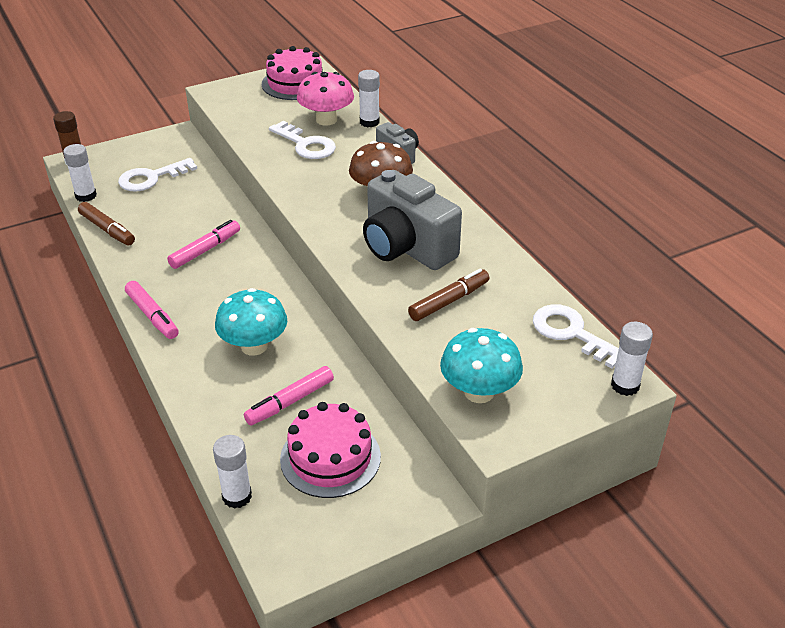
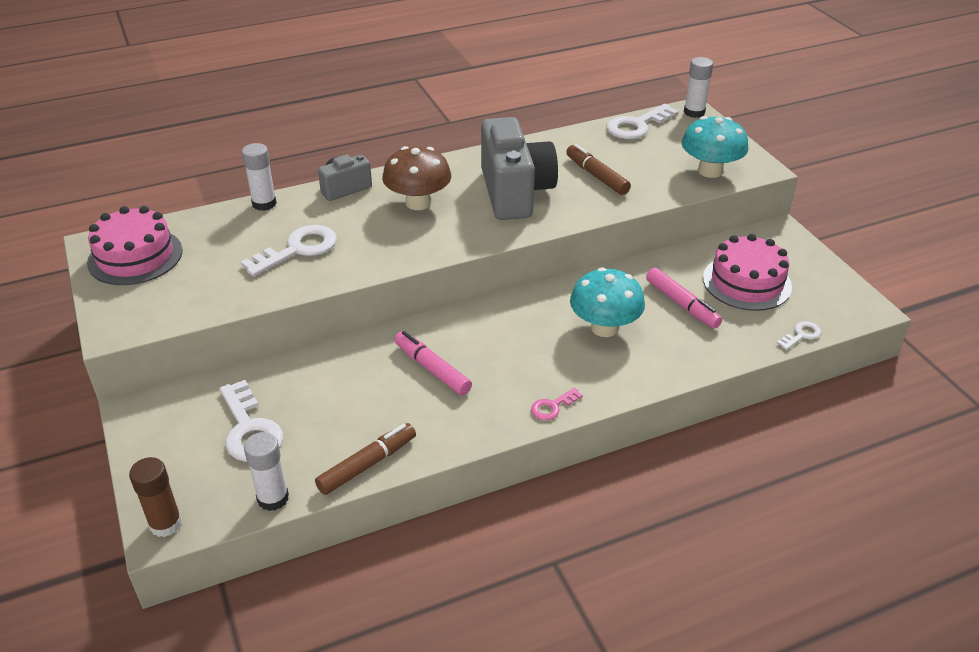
camera: 85 degrees left, 0 degrees up
pink marker [125,281,179,339] -> pink key [531,387,583,420]
white glue stick [213,435,252,509] -> white key [777,321,821,350]
pink mushroom [297,72,354,126] -> none
grey camera [363,170,462,270] -> grey camera turned 60 degrees counterclockwise [481,117,558,220]

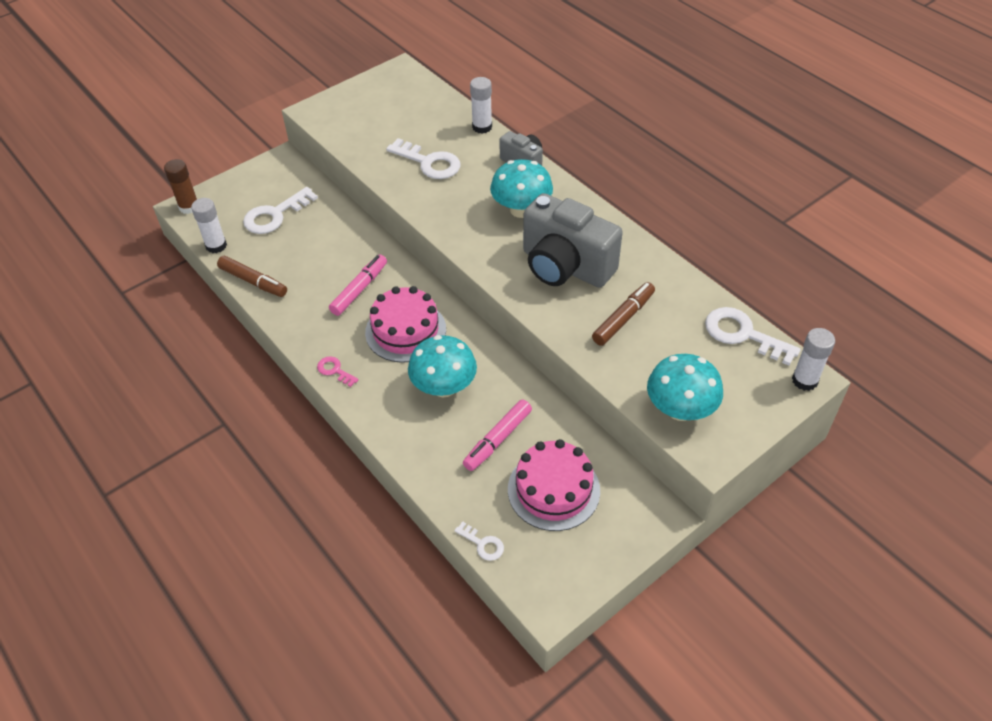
camera: 75 degrees right, 10 degrees up
pink cake [87,206,183,285] -> pink cake moved to [365,286,446,363]
brown mushroom [382,146,451,210] -> turquoise mushroom [490,159,553,218]
grey camera [481,117,558,220] -> grey camera turned 60 degrees clockwise [523,193,623,288]

